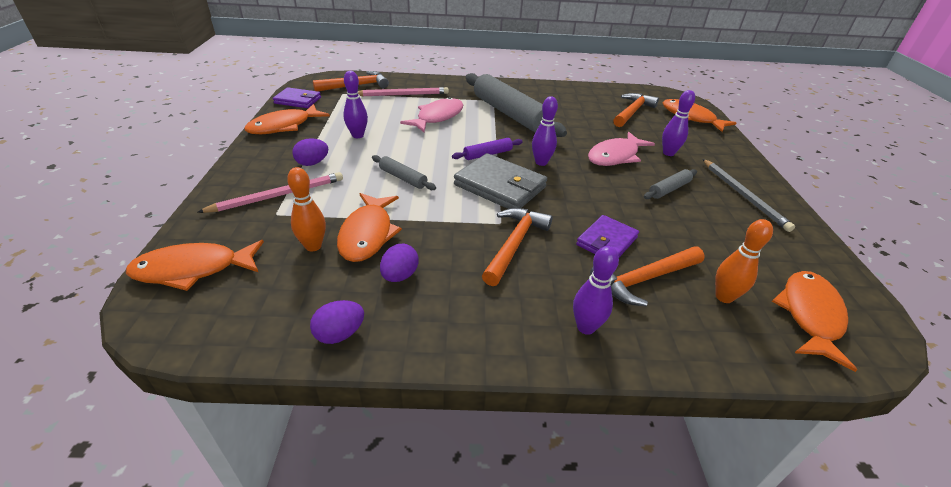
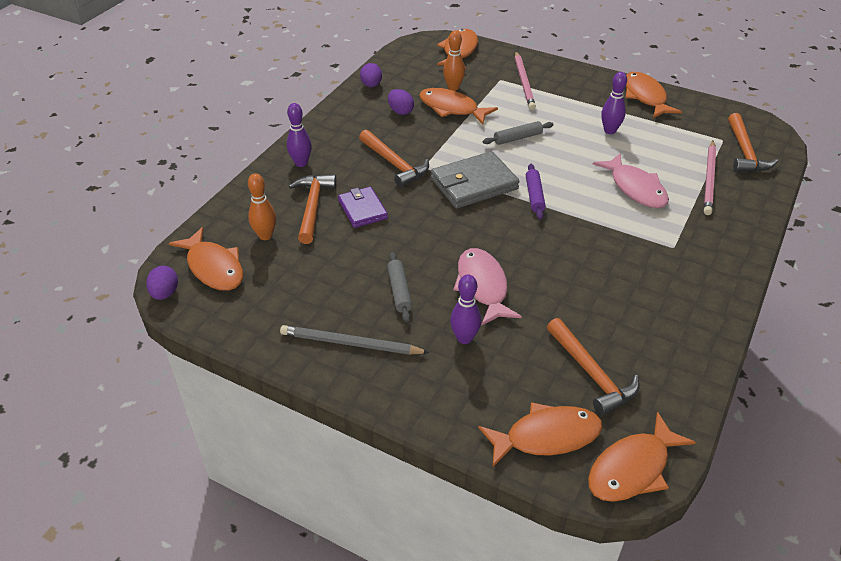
camera: 120 degrees right, 5 degrees up
purple wallet [273,87,321,108] -> none
purple egg [292,138,328,166] -> purple egg moved to [146,266,178,300]
grey rolling pin [466,73,567,137] -> none
purple bowling pin [532,96,558,166] -> none
none -> orange fish [588,412,696,502]

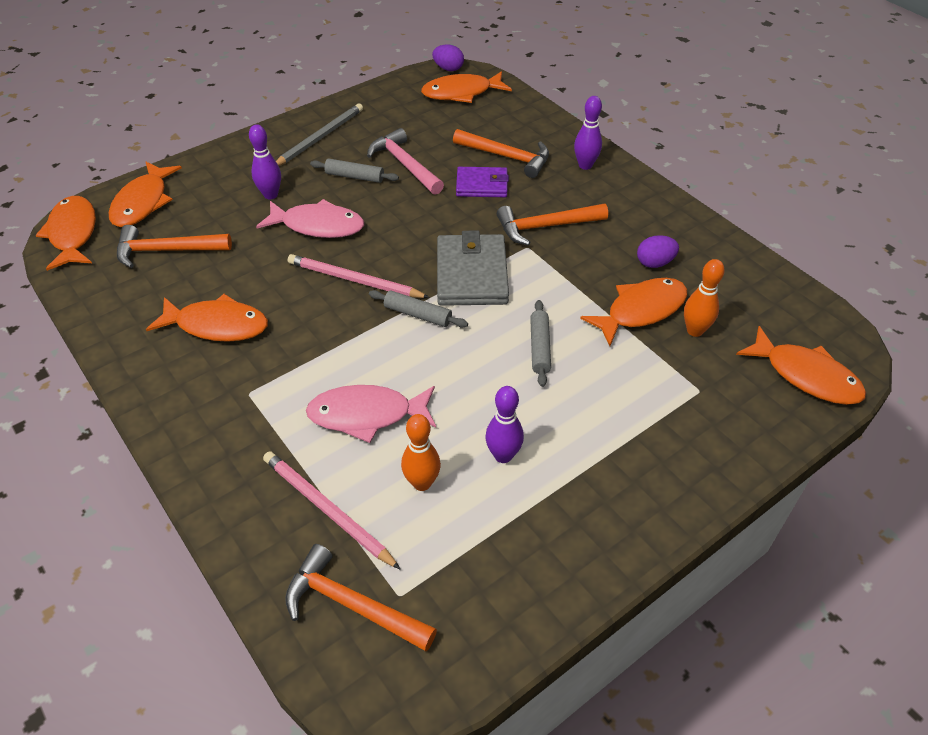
camera: 115 degrees right, 5 degrees up
orange bowling pin [248,173,276,240] -> orange bowling pin moved to [401,414,441,491]
purple egg [360,63,382,87] -> none
pink pencil [515,52,536,110] -> pink pencil moved to [288,254,430,298]
purple rolling pin [526,164,546,220] -> grey rolling pin [369,290,468,327]
orange fish [625,72,682,118] -> orange fish moved to [146,294,268,342]
none -> pink hammer [367,128,444,195]

